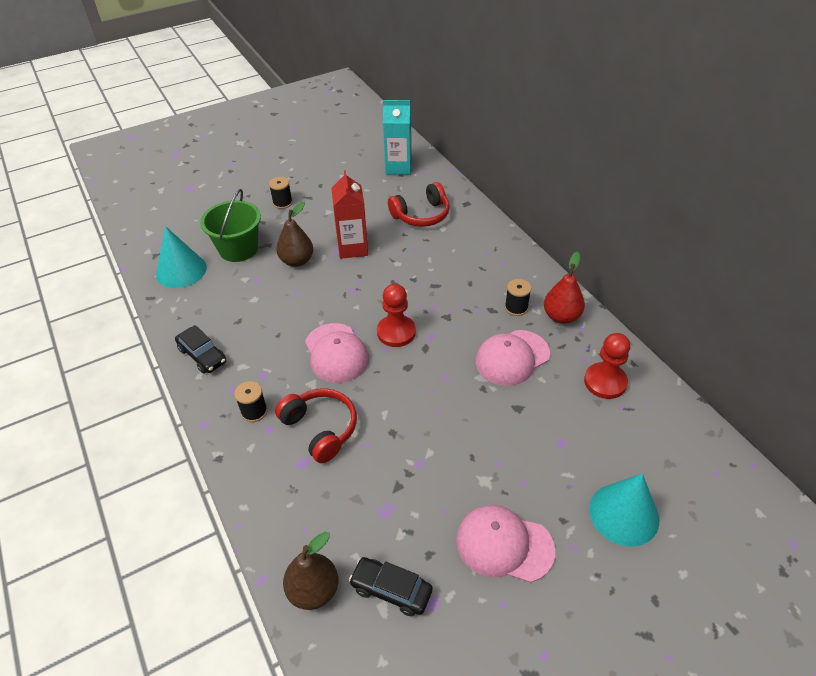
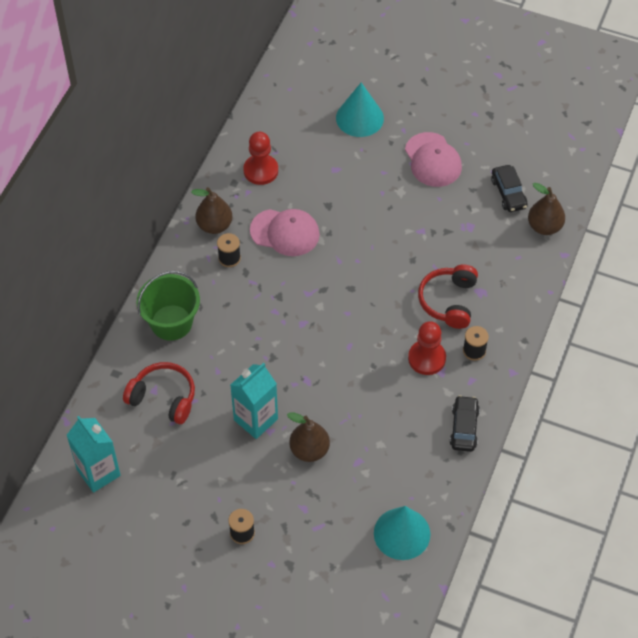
camera: 130 degrees left, 10 degrees up
green bucket [200,189,261,262] -> green bucket moved to [137,271,200,341]
pink cap [305,323,369,383] -> none
red carton [331,170,368,259] -> turquoise carton [231,363,278,439]
red pawn [377,284,416,347] -> red pawn moved to [408,321,446,375]
red pear [544,251,585,324] -> brown pear [191,187,232,234]

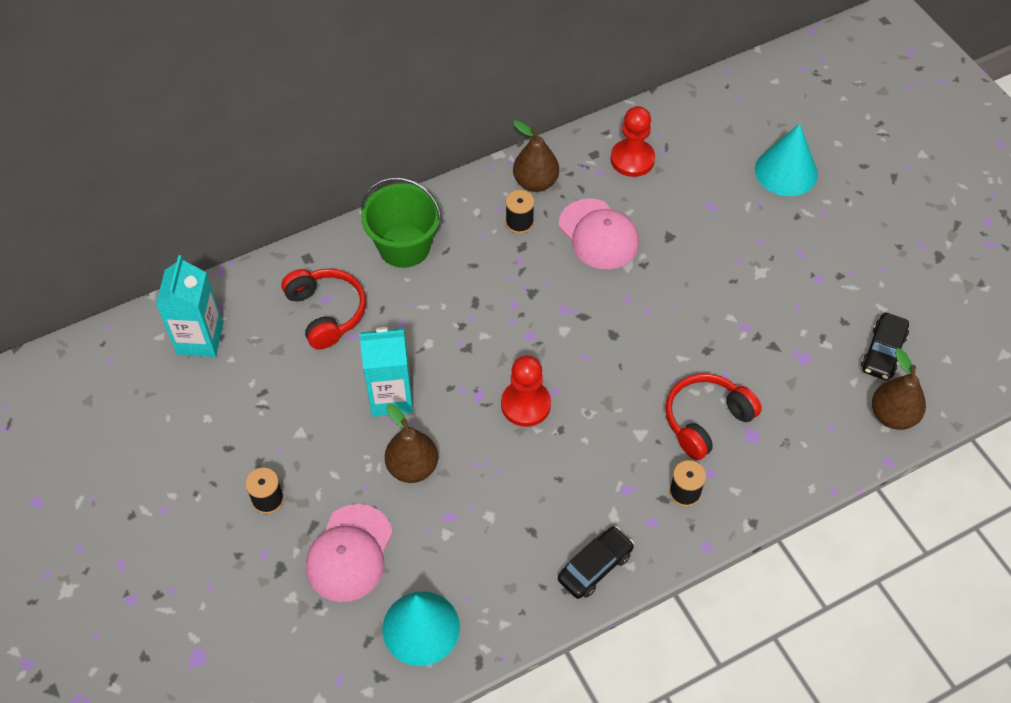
camera: 40 degrees right, 0 degrees up
pink cap [405,132,462,187] -> pink cap moved to [306,504,393,602]
red pawn [408,321,446,375] -> red pawn moved to [501,356,551,427]

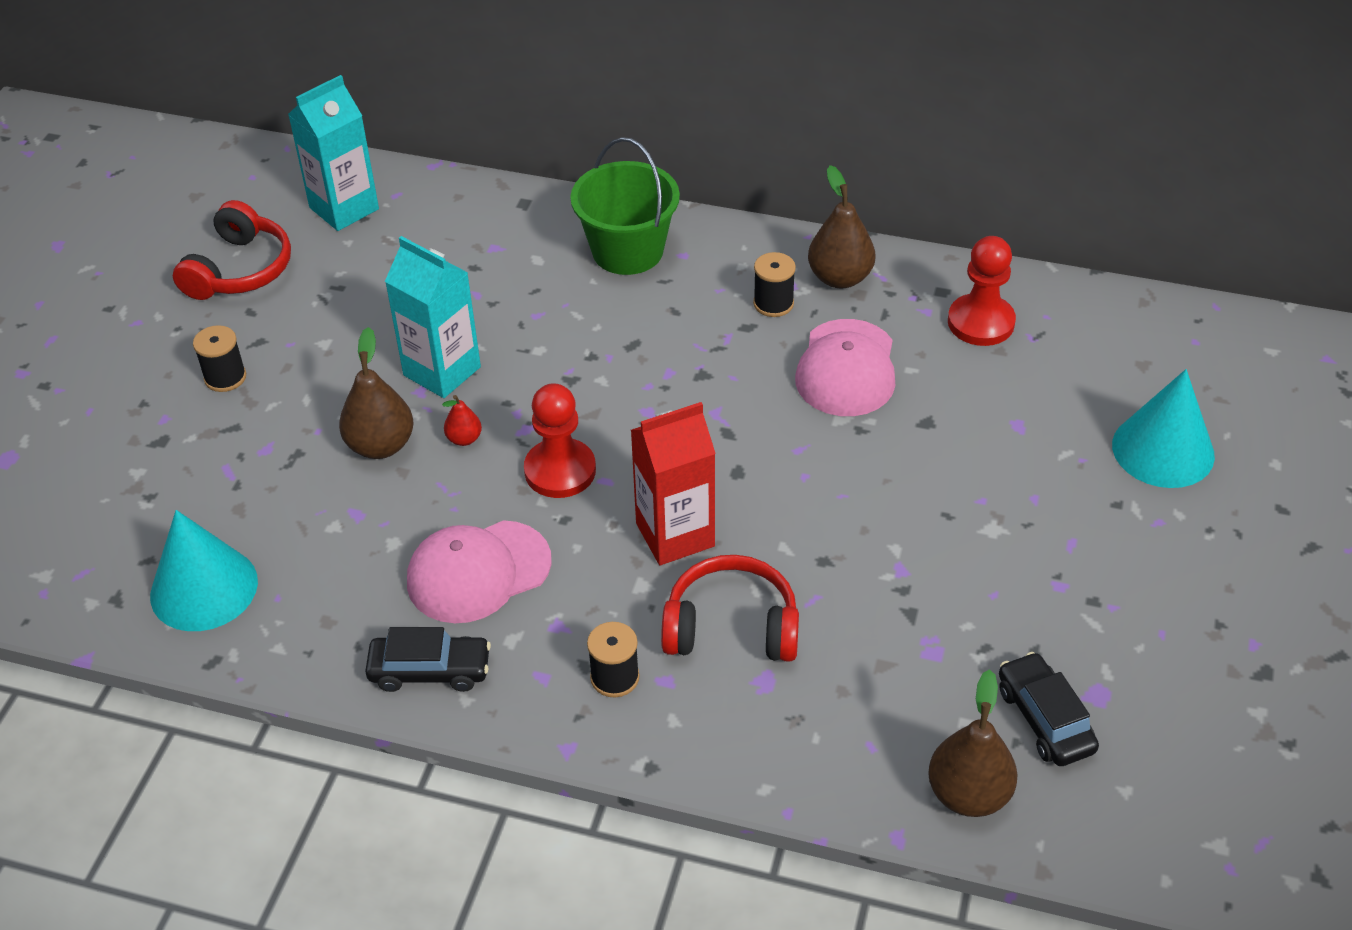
camera: 45 degrees right, 10 degrees down
red headphones [281,269,366,350] -> red headphones moved to [173,200,291,300]
pink cap [306,504,393,602] -> pink cap moved to [407,520,552,623]
black car [861,313,909,380] -> black car turned 90 degrees clockwise [999,652,1099,766]
none -> red pear [442,395,482,446]
none -> red carton [631,402,716,565]

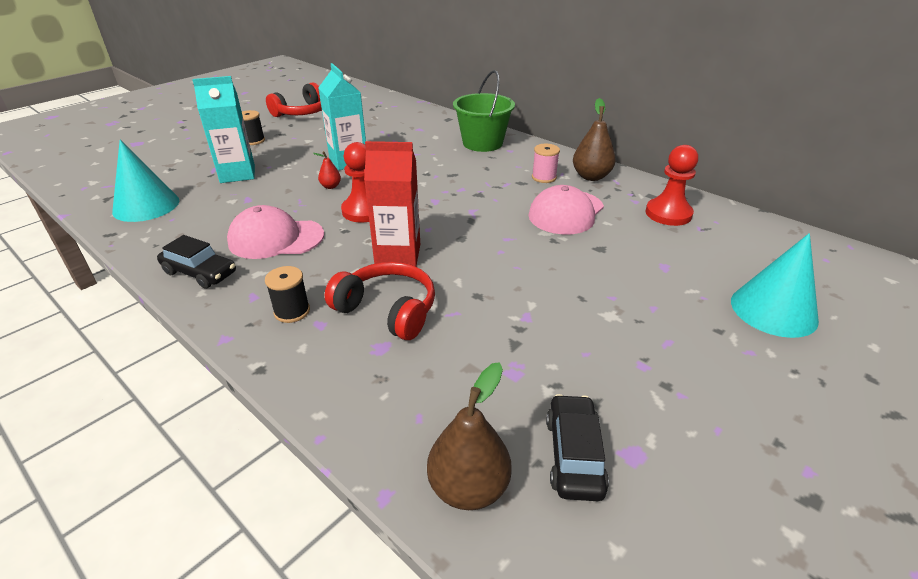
camera: 25 degrees right, 10 degrees down
turquoise carton [288,75,379,231] -> turquoise carton moved to [192,76,255,183]
brown pear [339,327,414,459] -> none
black spool [753,252,796,317] -> pink spool [532,144,560,183]

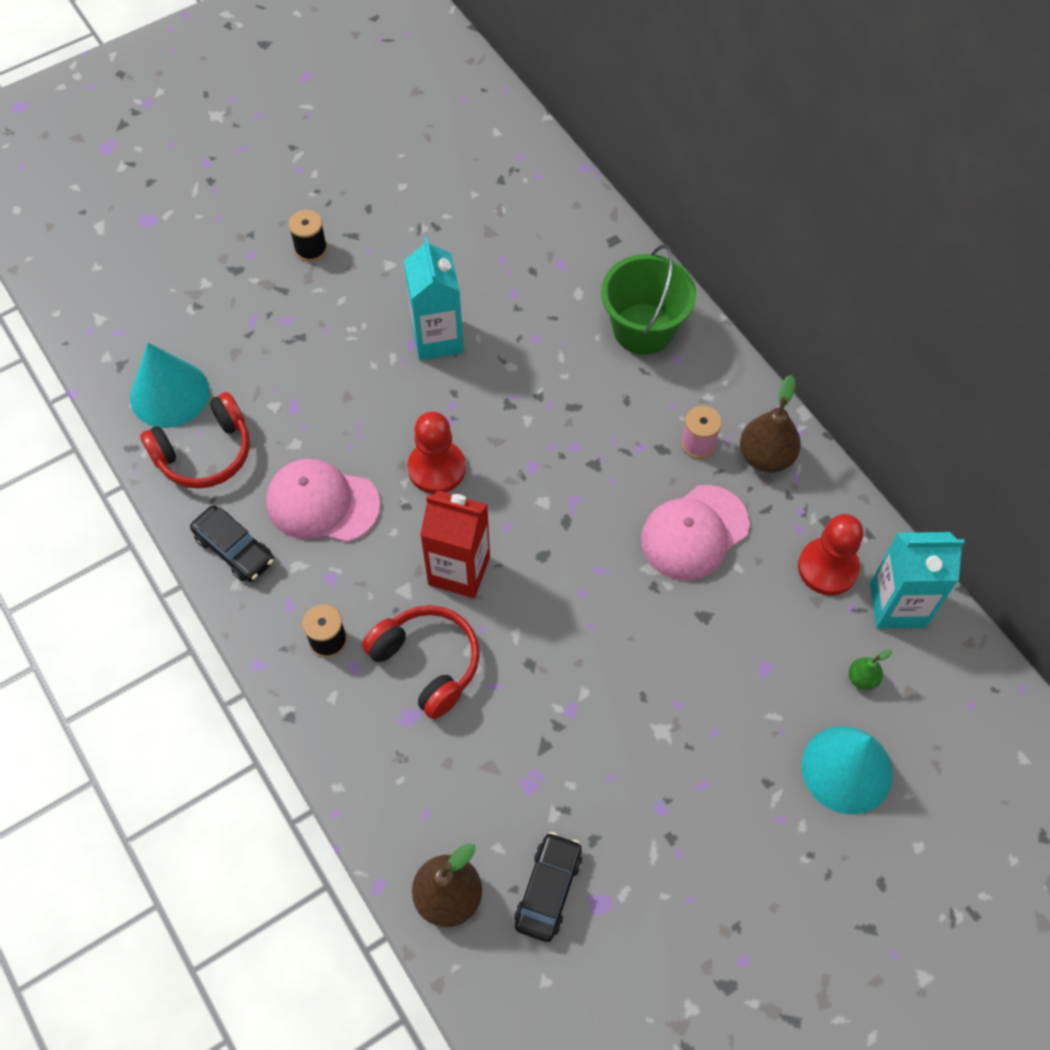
camera: 15 degrees right, 25 degrees up
turquoise carton [192,76,255,183] -> turquoise carton moved to [870,532,965,629]
red headphones [266,82,322,117] -> red headphones moved to [140,392,250,489]
red pear [313,151,341,189] -> none
none -> green pear [849,650,892,690]

